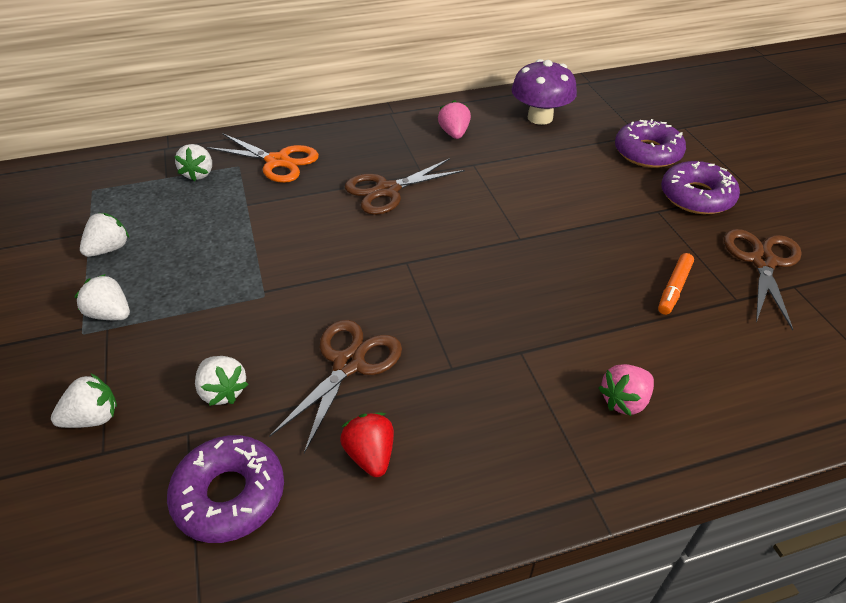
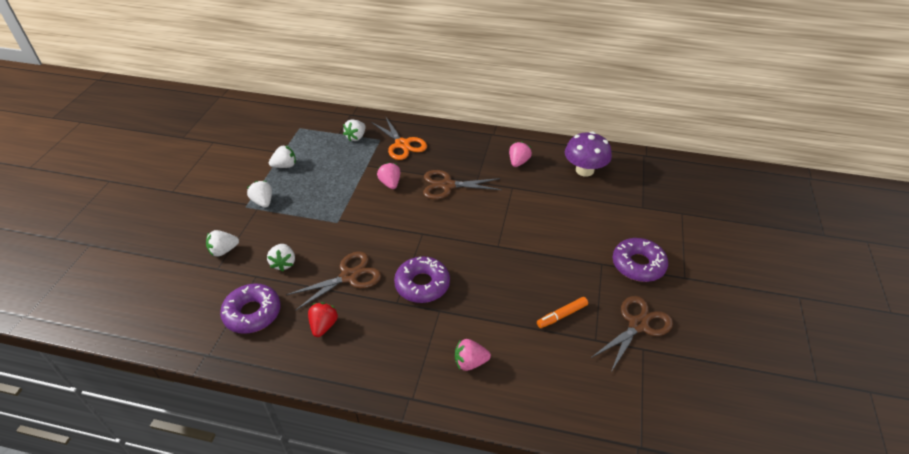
camera: 30 degrees right, 0 degrees up
white strawberry [51,374,117,428] -> white strawberry turned 150 degrees clockwise [206,230,239,257]
purple donut [615,119,686,168] -> purple donut moved to [394,257,450,303]
none -> pink strawberry [377,162,400,189]

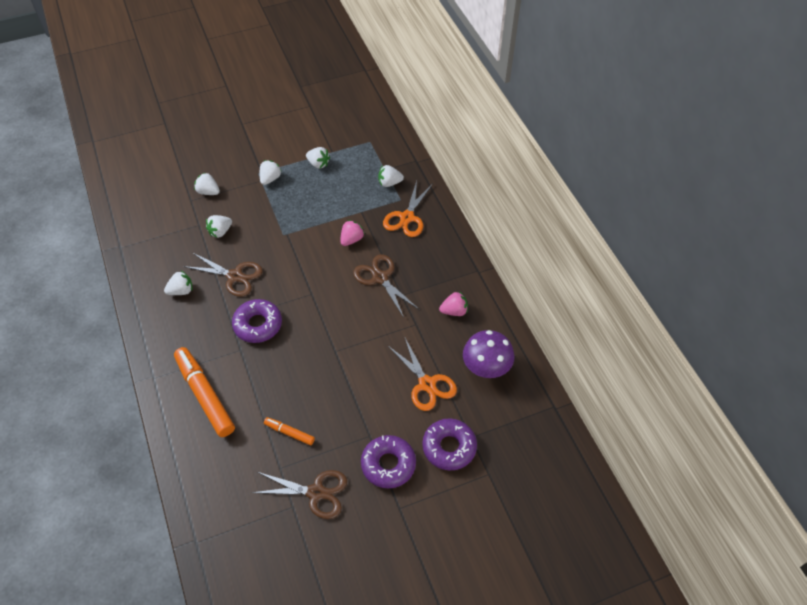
camera: 55 degrees right, 10 degrees up
purple donut [220,283,281,334] -> purple donut moved to [422,418,477,470]
red strawberry [308,302,338,337] -> white strawberry [164,271,192,295]
pink strawberry [455,339,491,371] -> orange marker [174,347,235,437]
none -> orange scissors [388,336,457,411]

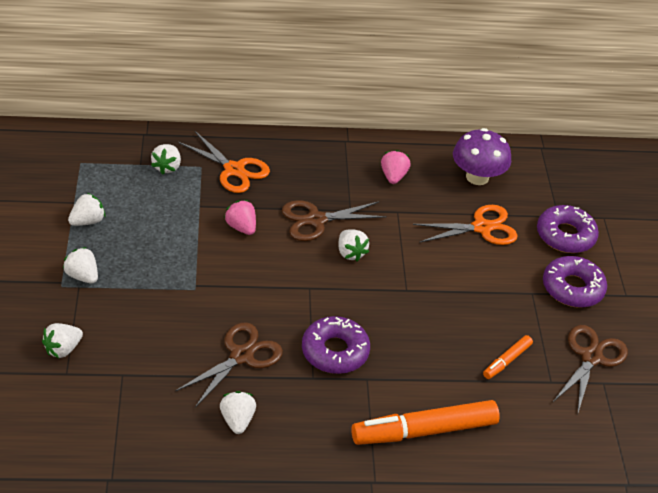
camera: 75 degrees left, 10 degrees down
white strawberry [206,215,232,238] -> white strawberry moved to [338,229,369,261]

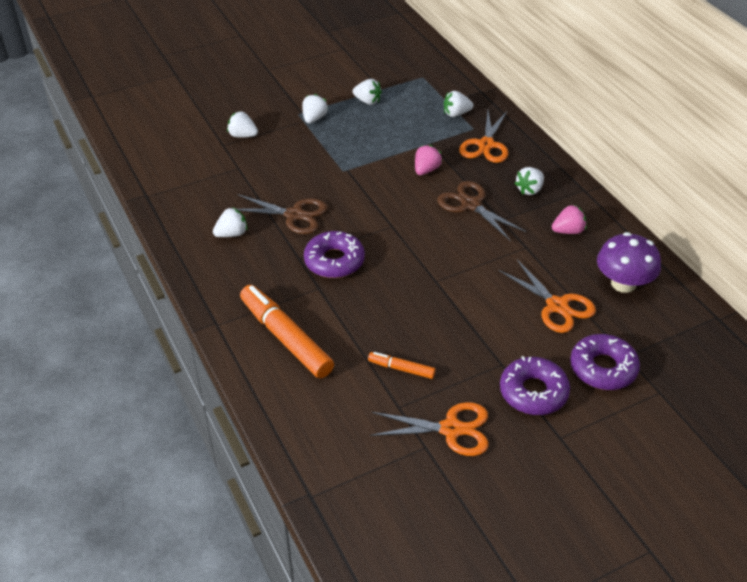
camera: 70 degrees right, 0 degrees up
white strawberry [338,229,369,261] -> white strawberry moved to [515,167,544,195]
brown scissors [553,325,628,412] -> orange scissors [370,402,488,456]

